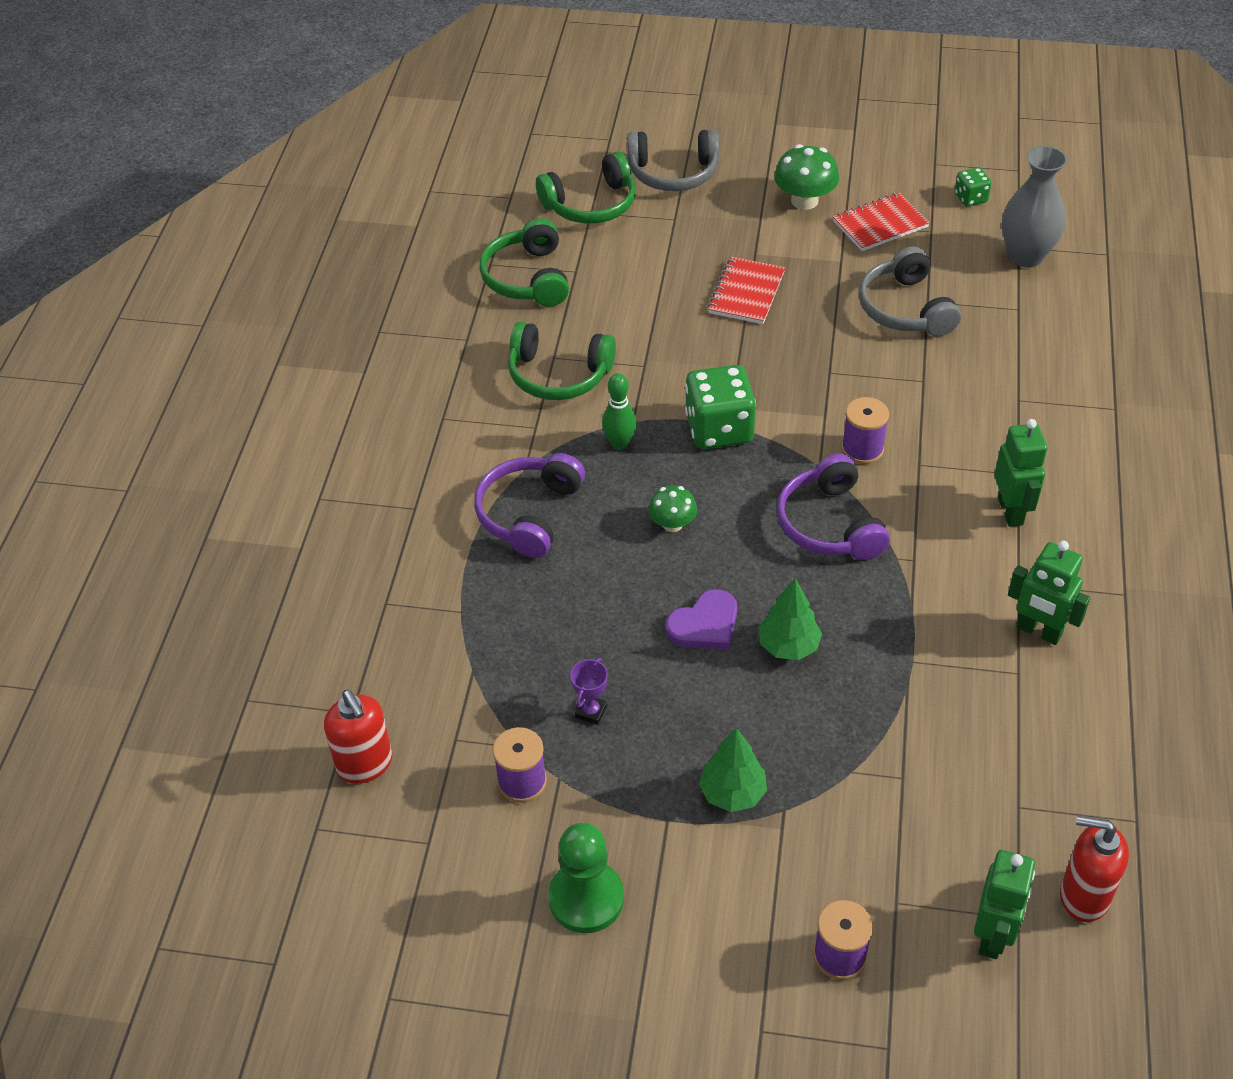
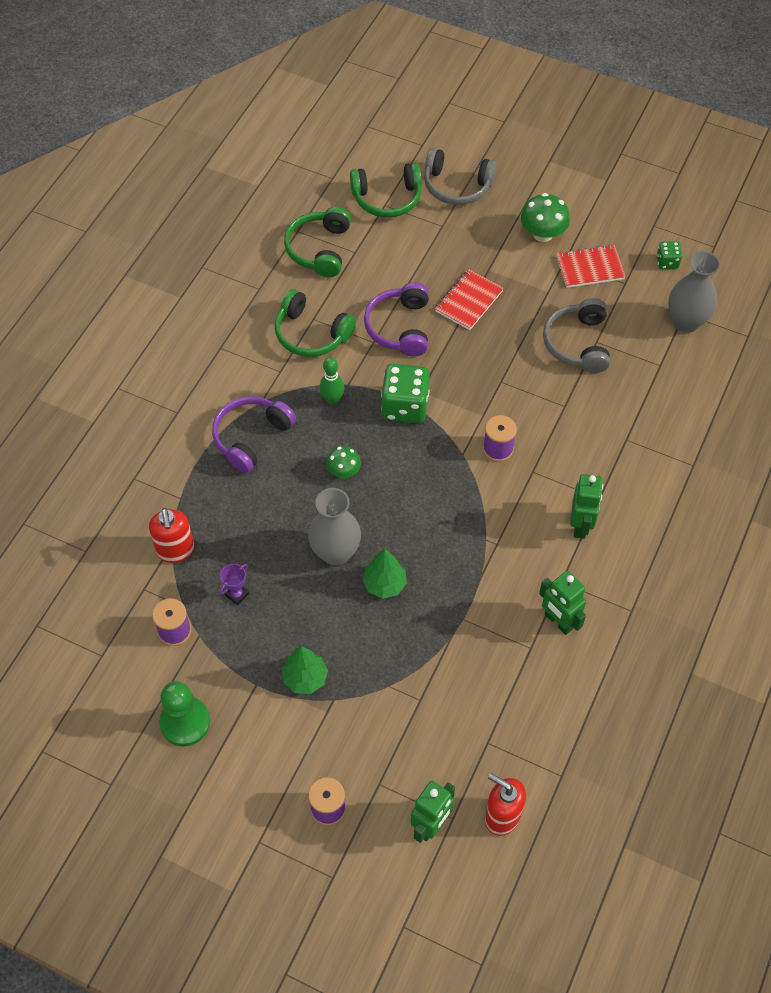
camera: 15 degrees right, 10 degrees up
red soap dispenser [324,690,392,784] -> red soap dispenser moved to [149,508,195,563]
purple heart [666,589,737,649] -> grey vase [308,488,361,566]
purple headphones [777,454,890,560] -> purple headphones moved to [364,282,429,357]

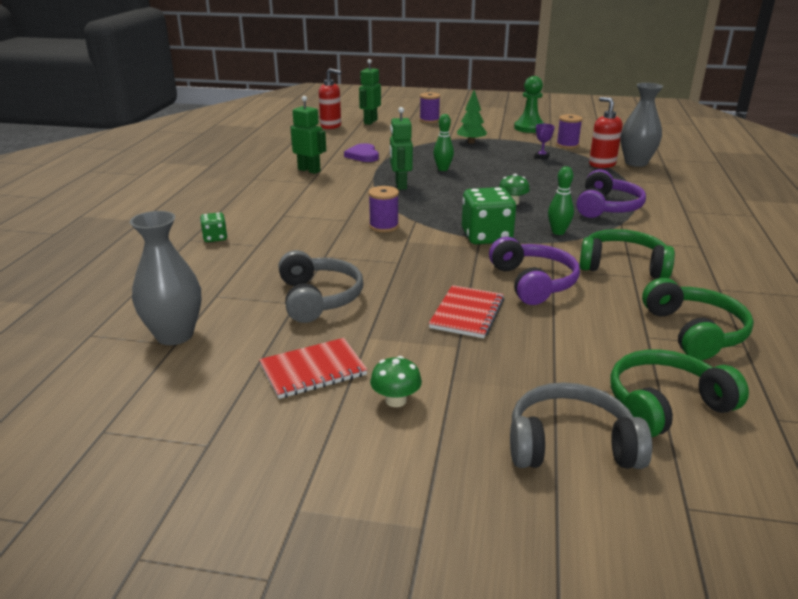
camera: 165 degrees right, 30 degrees down
grey vase [308,488,361,566] -> grey vase moved to [620,83,663,167]
green tree [362,549,407,599] -> green bowling pin [433,114,454,171]
green mushroom [521,193,570,242] -> green mushroom [370,356,422,407], size x0.63
green robot [570,474,603,539] -> green robot moved to [390,107,413,190]
green dice [657,241,682,269] -> green dice moved to [200,212,227,242]
none -> purple heart [344,143,379,162]

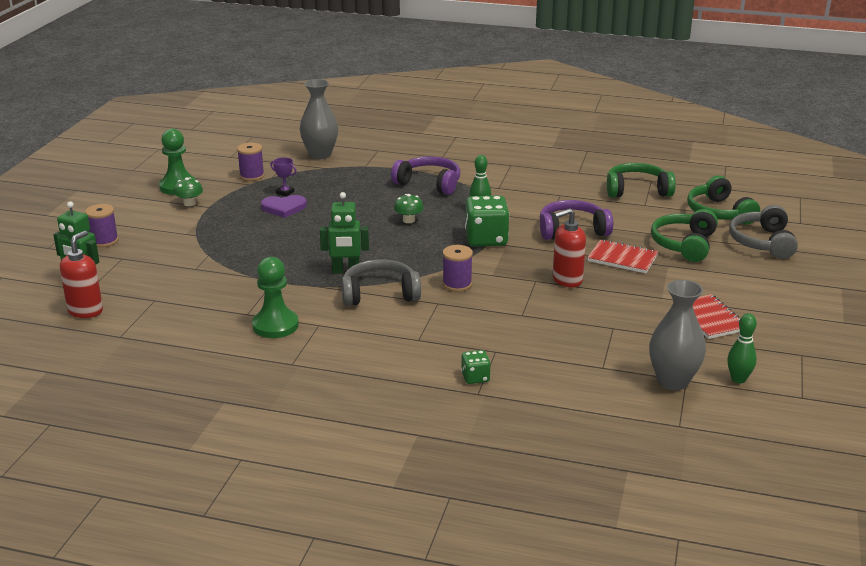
camera: 85 degrees left, 0 degrees up
grey headphones [278,250,363,323] -> grey headphones moved to [341,259,421,306]
green robot [290,96,326,174] -> green pawn [252,257,299,338]
purple heart [344,143,379,162] -> purple heart moved to [261,195,307,218]
green mushroom [370,356,422,407] -> green mushroom moved to [174,177,203,206]
green bowling pin [433,114,454,171] -> green bowling pin moved to [727,313,757,384]
green tree [457,90,487,144] -> none
green headphones [579,229,675,279] -> green headphones moved to [651,209,718,262]
red soap dispenser [589,97,622,168] -> red soap dispenser moved to [553,208,586,287]

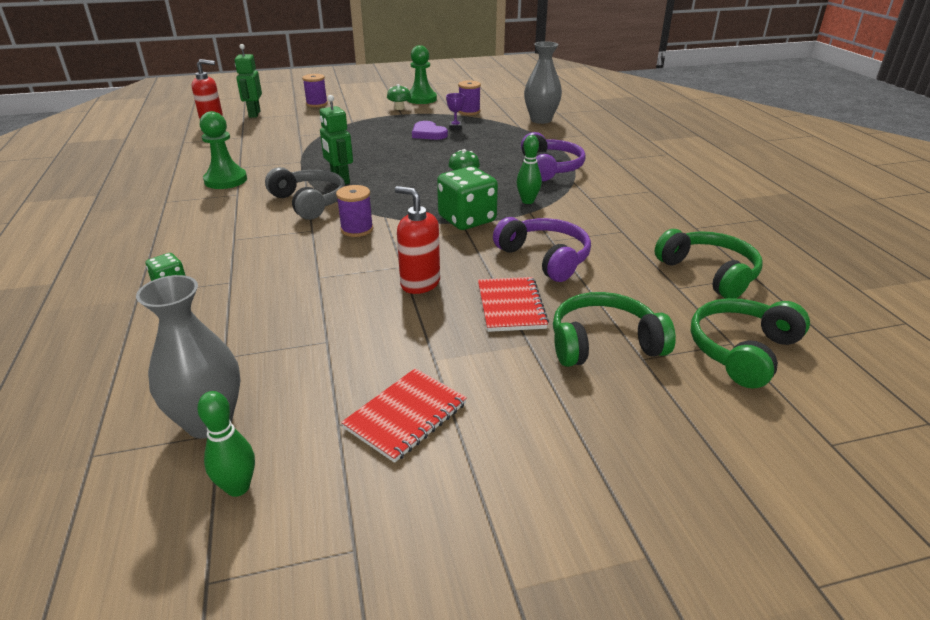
camera: 60 degrees right, 5 degrees up
grey headphones [729,205,798,259] -> none

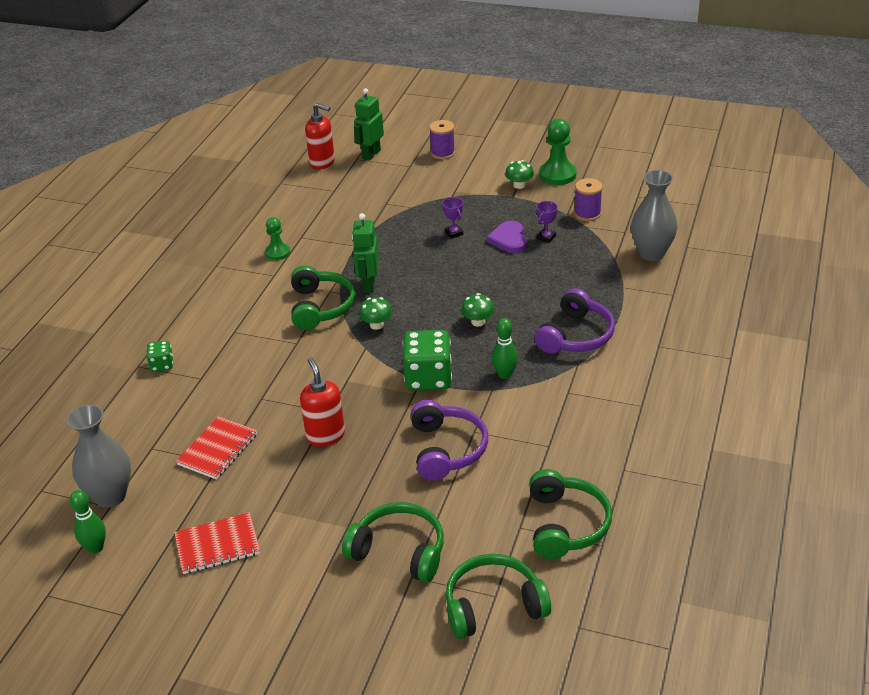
camera: 35 degrees right, 5 degrees up
green pawn [200,111,247,189] -> green pawn [265,217,290,260], size x0.62
grey headphones [265,167,346,220] -> green headphones [291,265,356,330]
purple spool [336,185,373,237] -> none
red notebook [478,277,549,332] -> red notebook moved to [176,416,257,480]
none -> green mushroom [359,297,392,330]
none -> purple trophy [442,197,463,239]

